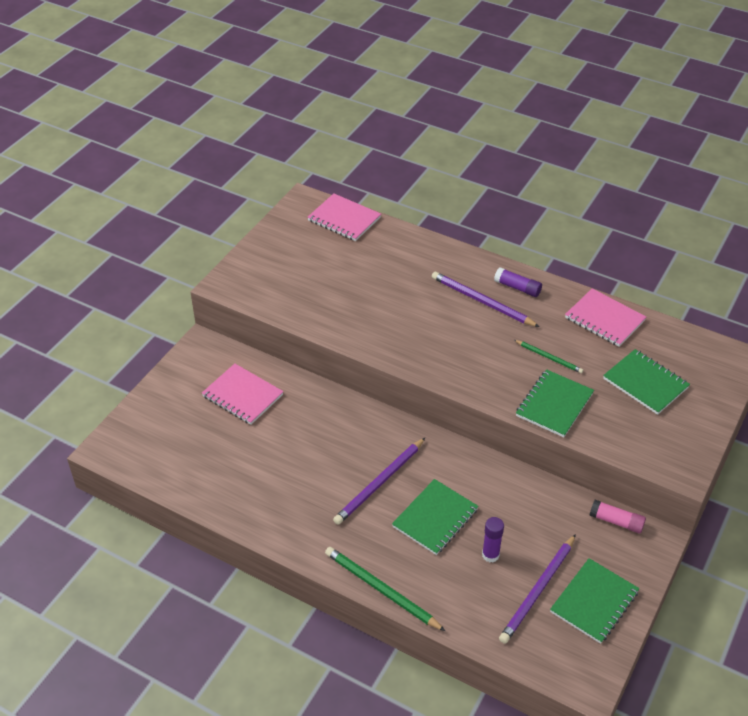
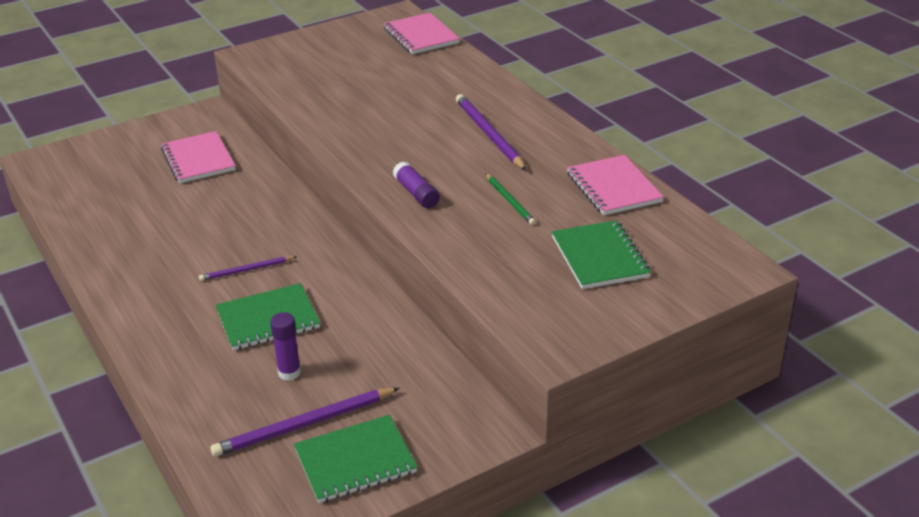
camera: 30 degrees right, 10 degrees down
green pencil [325,547,445,631] -> none
purple pencil [333,438,425,525] -> purple pencil [199,256,297,281], size x0.59
purple glue stick [494,267,542,297] -> purple glue stick moved to [393,162,440,208]
green notebook [516,369,594,437] -> none
pink glue stick [589,500,646,534] -> none

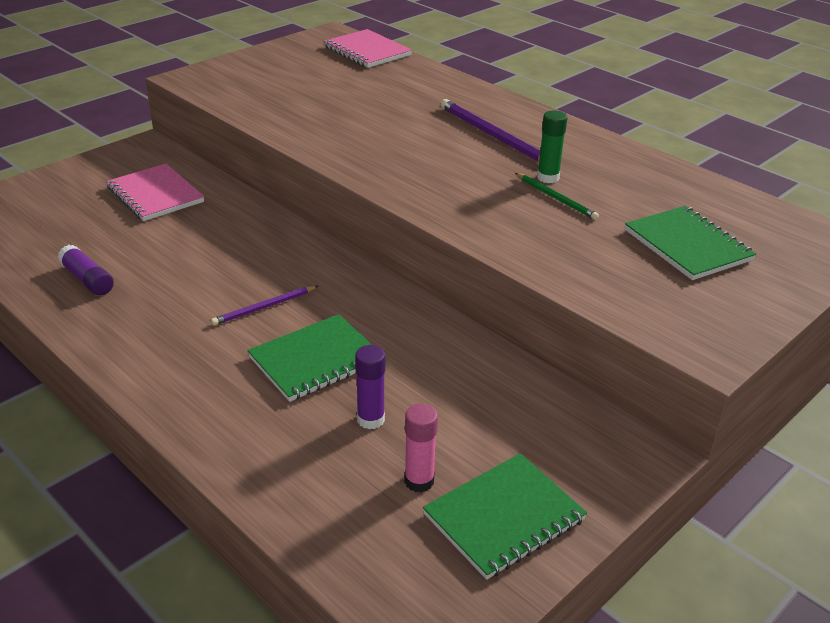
camera: 15 degrees left, 0 degrees up
purple pencil [210,388,399,457] -> pink glue stick [404,404,438,492]
purple glue stick [393,162,440,208] -> purple glue stick moved to [57,245,114,296]
pink notebook [567,155,664,216] -> none
none -> green glue stick [537,111,567,183]

